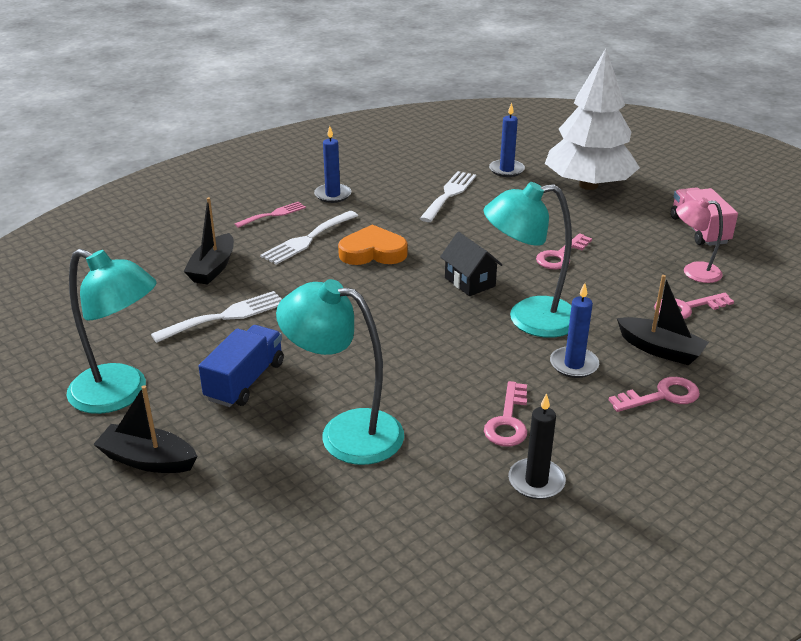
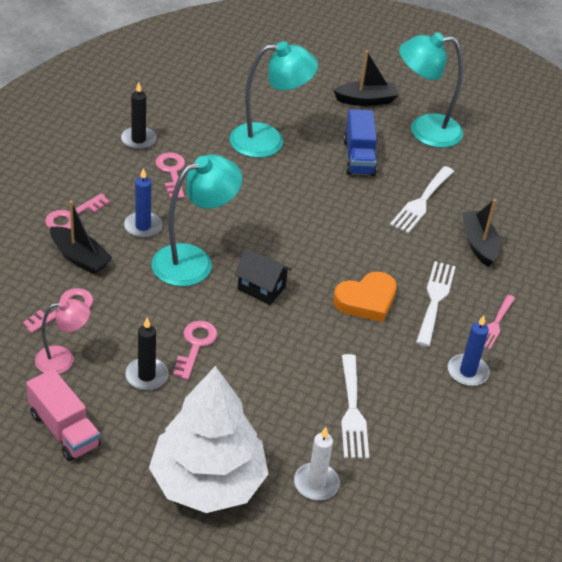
camera: 150 degrees right, 10 degrees up
blue candle [489,103,525,177] -> white candle [294,427,340,500]
black boat [617,275,709,365] -> black boat turned 150 degrees counterclockwise [50,201,113,274]
none -> black candle [125,318,169,391]

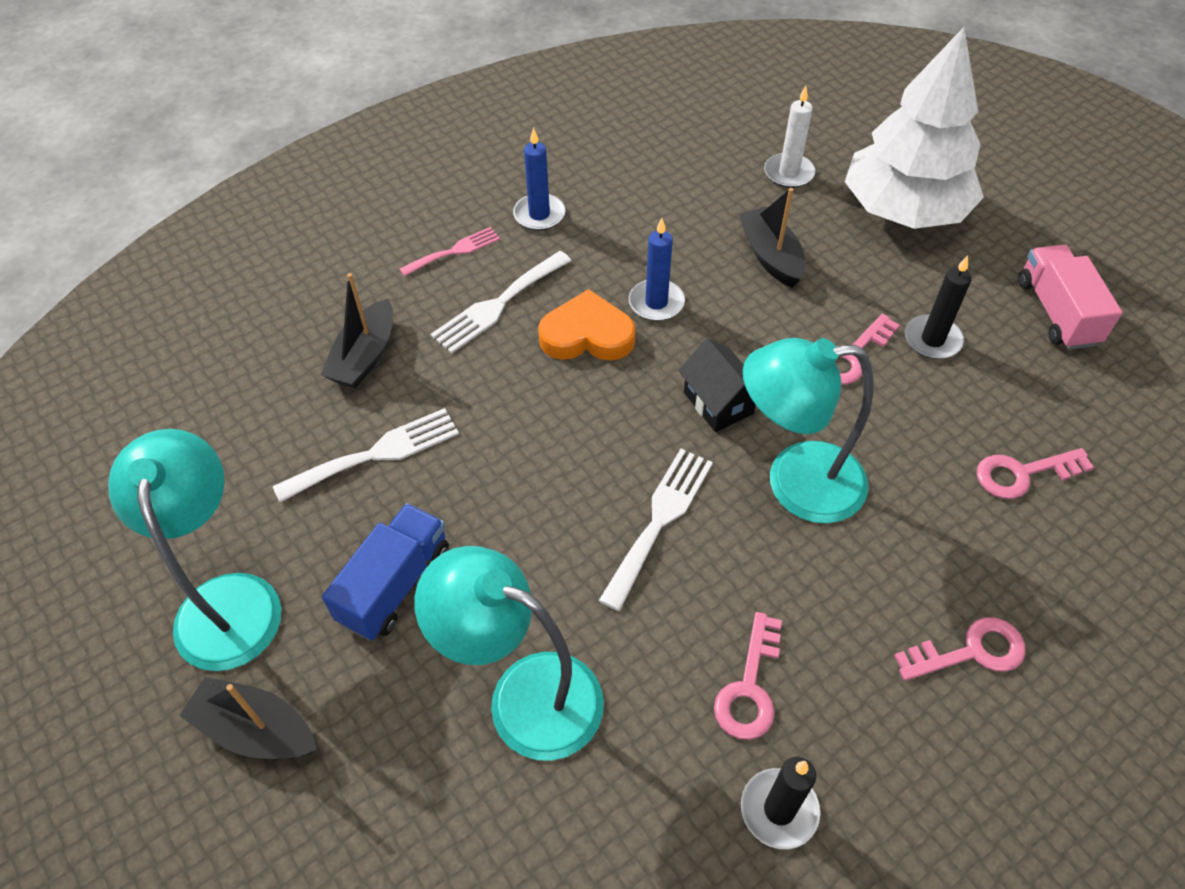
camera: 145 degrees left, 10 degrees up
pink lamp [35,299,90,374] -> none
black boat [50,201,113,274] -> black boat moved to [739,188,805,288]
blue candle [124,168,163,238] -> blue candle moved to [629,218,685,321]
white fork [341,354,369,459] -> white fork moved to [599,449,713,611]
turquoise lamp [399,32,463,148] -> turquoise lamp turned 135 degrees counterclockwise [108,429,281,671]

